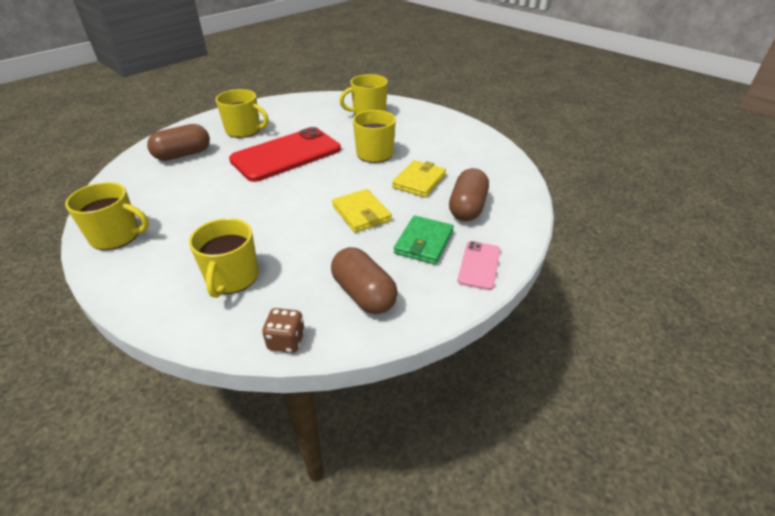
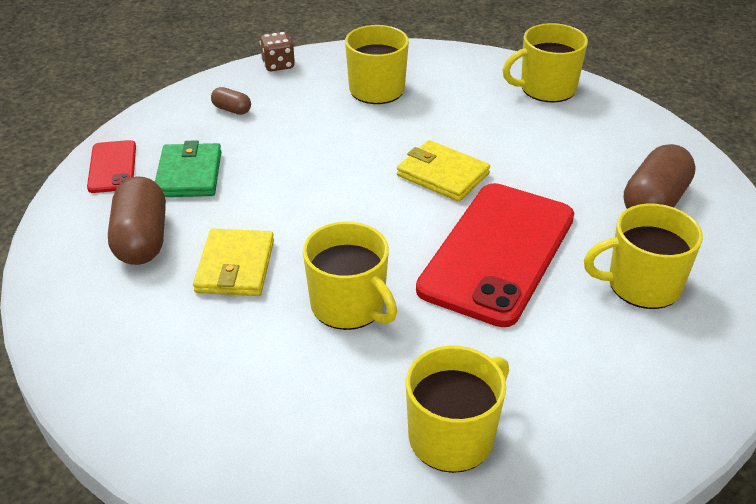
camera: 155 degrees right, 0 degrees up
brown capsule [331,247,398,314] -> brown capsule [211,87,251,115], size x0.49
yellow wallet [332,189,392,233] -> yellow wallet moved to [397,140,490,202]
pink phone [458,241,500,290] -> red phone [87,140,136,193]

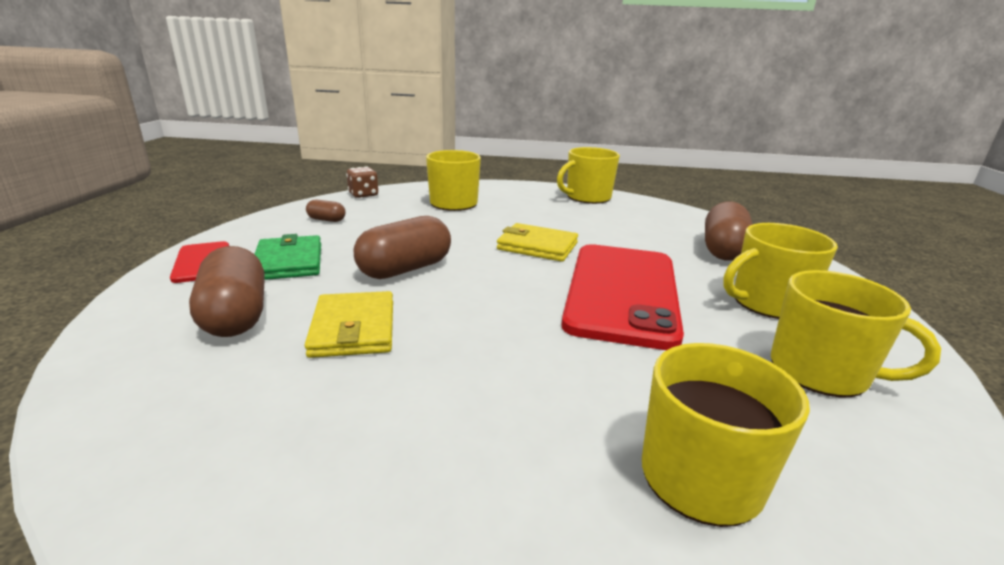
camera: 15 degrees left, 15 degrees down
yellow mug [303,222,397,330] -> yellow mug moved to [771,270,941,397]
none -> brown capsule [354,216,451,279]

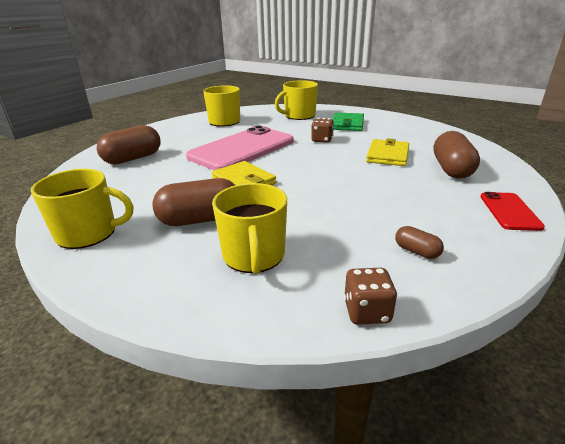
camera: 150 degrees left, 5 degrees up
green wallet [255,234,321,280] -> green wallet moved to [333,113,364,131]
brown capsule [354,216,451,279] -> brown capsule moved to [152,178,235,226]
red phone [562,244,684,350] -> pink phone [186,126,294,170]
yellow mug [723,223,838,319] -> none
none -> brown dice [311,118,334,143]

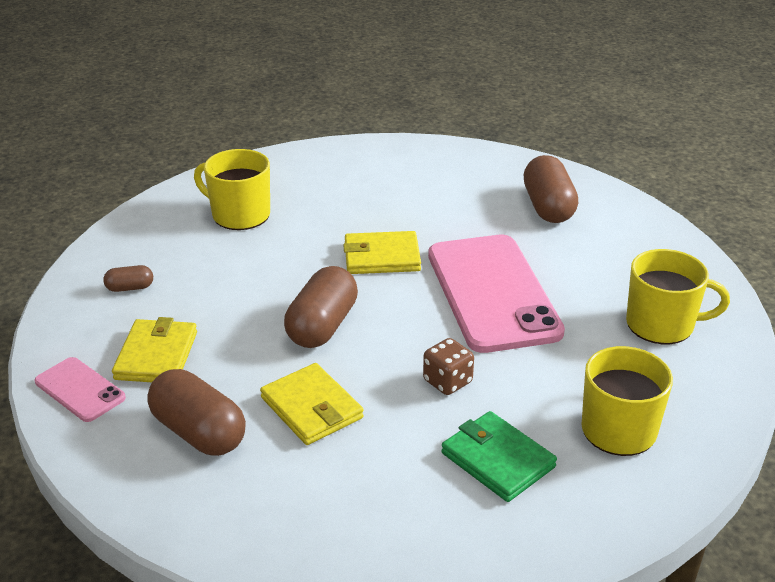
camera: 125 degrees right, 5 degrees up
yellow mug [31,169,133,249] -> none
brown capsule [152,178,235,226] -> brown capsule moved to [284,266,358,348]
brown dice [344,268,397,325] -> none
red phone [480,192,545,231] -> pink phone [35,357,126,422]
none -> yellow wallet [112,317,197,382]

